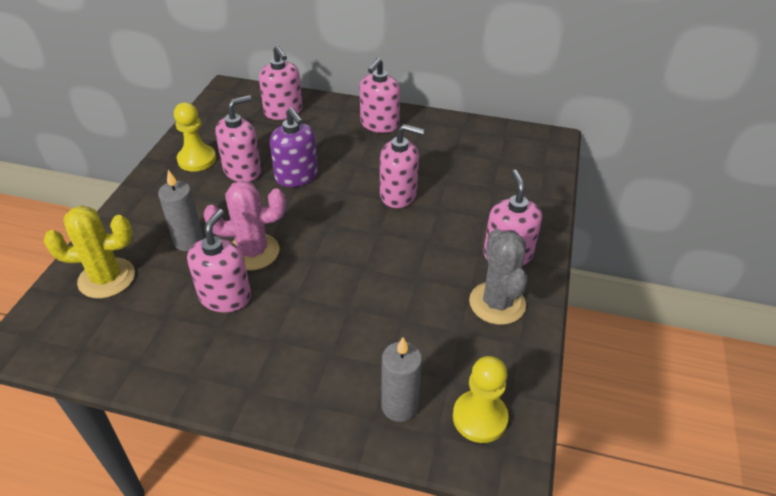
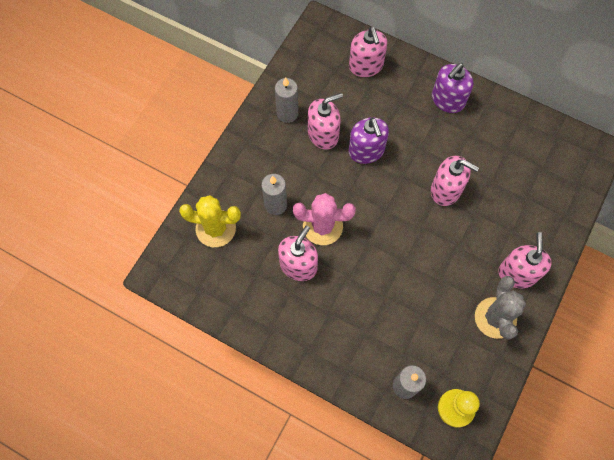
camera: 15 degrees right, 25 degrees up
yellow pawn [174,102,216,172] -> grey candle [275,77,298,123]
pink soap dispenser [360,58,400,133] -> purple soap dispenser [432,63,474,113]

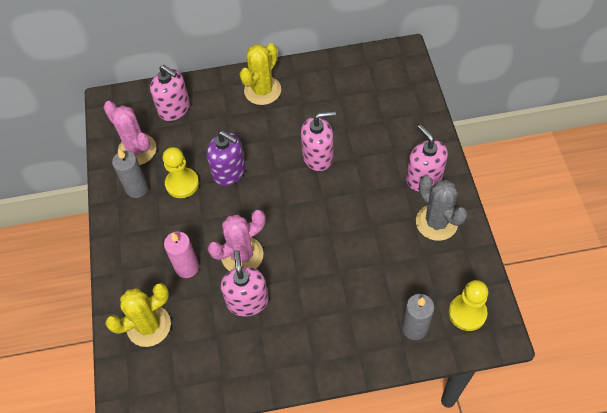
camera: 35 degrees left, 10 degrees down
grey candle [261,174,287,215] -> pink candle [164,231,199,278]
pink soap dispenser [308,93,343,150] -> yellow pawn [163,147,199,198]
purple soap dispenser [432,63,474,113] -> yellow cactus [240,43,281,105]
none -> pink cactus [103,101,156,165]

